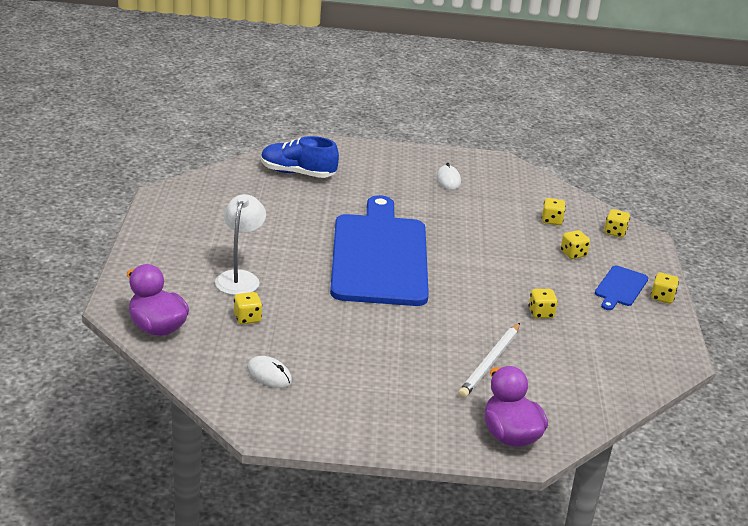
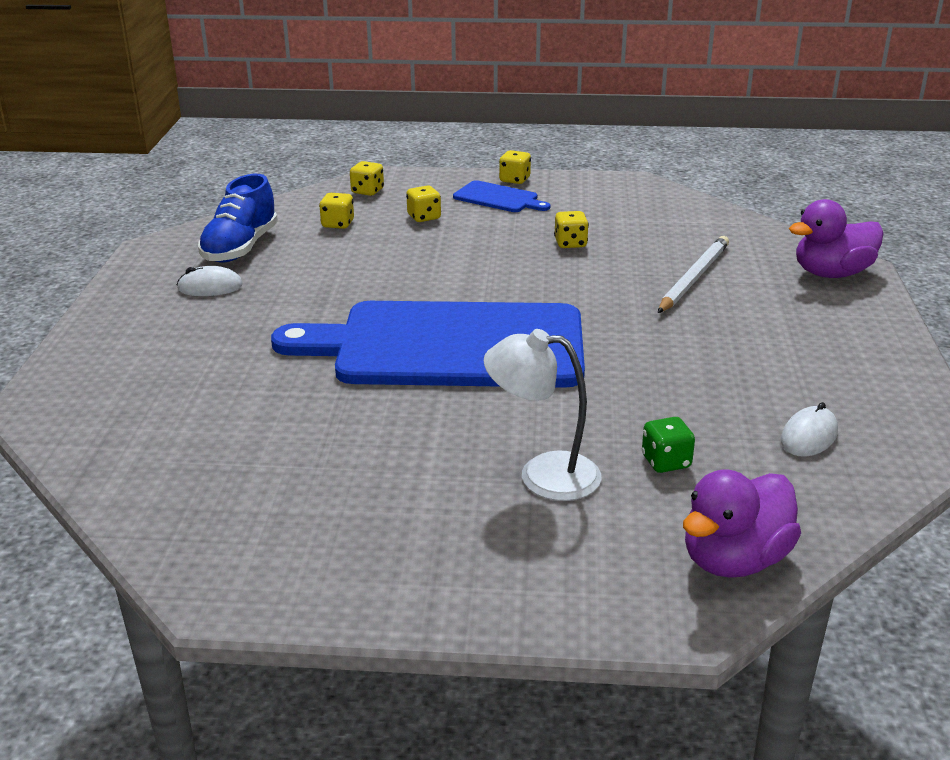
camera: 85 degrees left, 0 degrees up
yellow dice [234,292,262,324] -> green dice [642,417,695,473]
blue shoe [261,136,339,178] -> blue shoe moved to [198,174,278,263]
white pencil [458,323,520,398] -> white pencil turned 90 degrees counterclockwise [658,236,729,313]

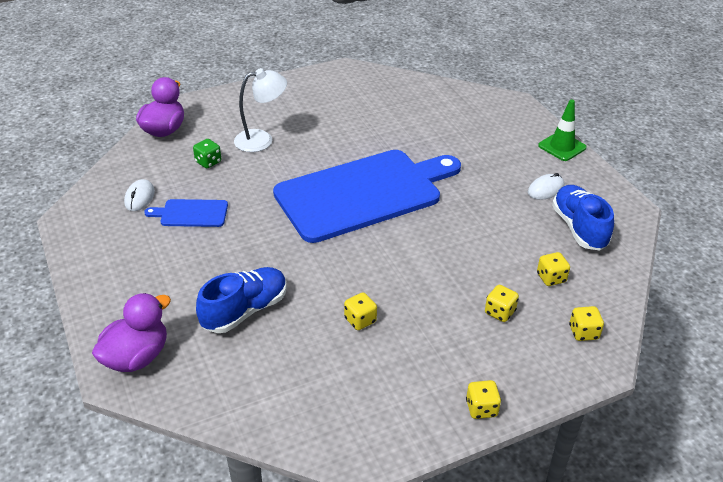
camera: 150 degrees right, 10 degrees up
blue cutting board [453,180,550,212] -> blue cutting board moved to [144,199,228,227]
white pencil [658,236,729,313] -> blue shoe [196,267,287,333]
none -> green traffic cone [538,100,587,161]

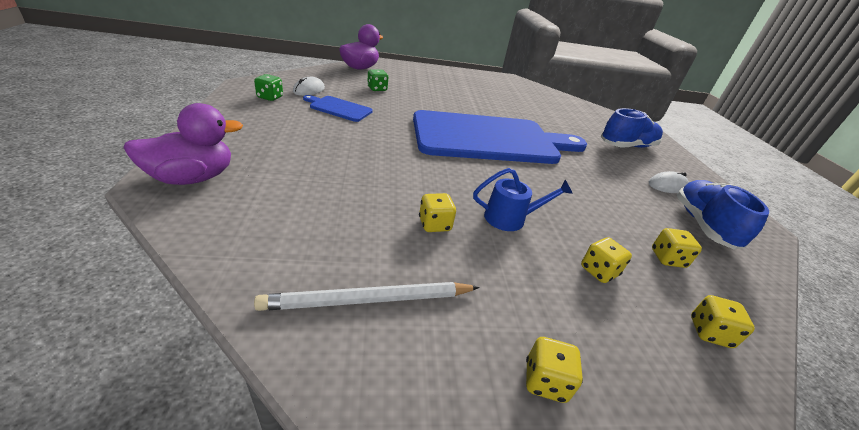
camera: 15 degrees right, 5 degrees down
blue shoe [196,267,287,333] -> blue shoe moved to [601,108,663,148]
white lamp [234,68,287,152] -> none
green traffic cone [538,100,587,161] -> none
none -> green dice [254,74,283,101]
none -> white pencil [254,282,480,311]
none -> blue watering can [473,168,573,231]

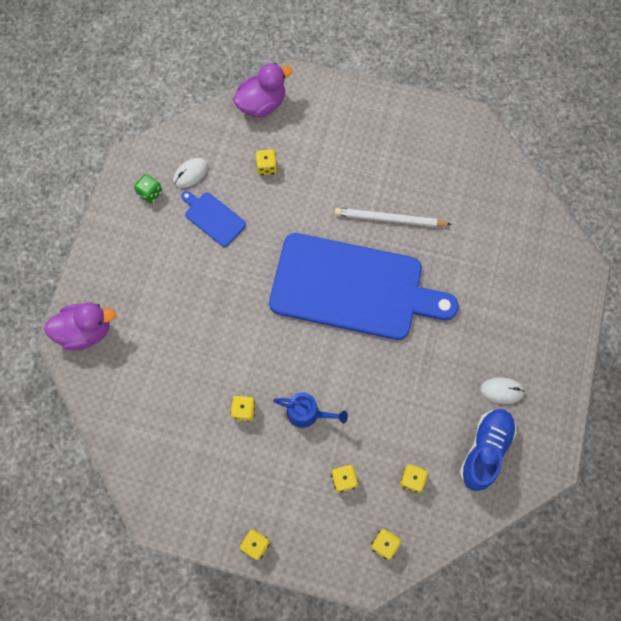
camera: 25 degrees right, 35 degrees up
white pencil [254,282,480,311] -> white pencil moved to [335,208,452,227]
green dice [367,69,389,91] -> yellow dice [255,149,277,176]
blue shoe [601,108,663,148] -> none

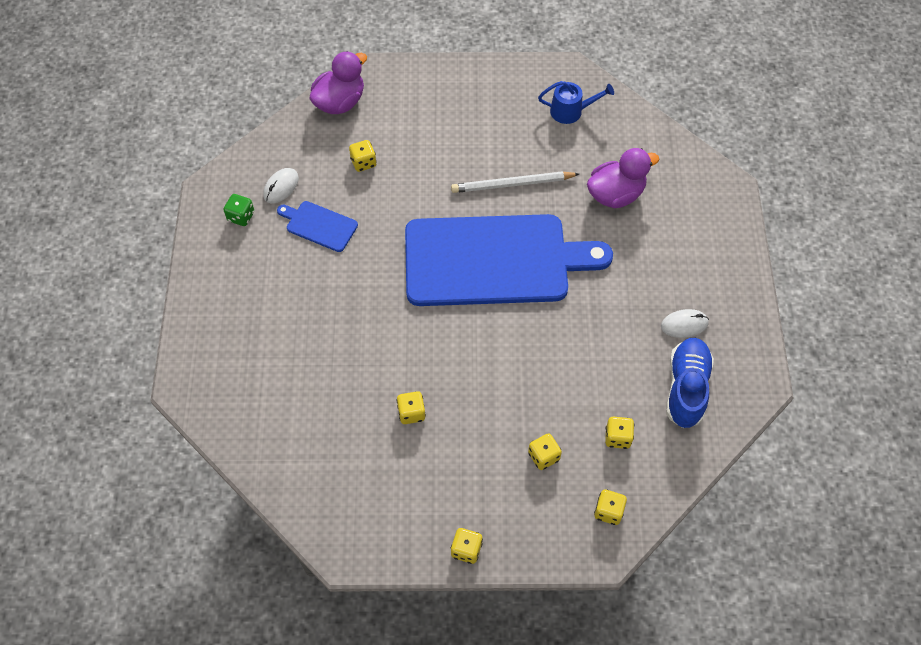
camera: 15 degrees left, 10 degrees down
purple duck [44,302,116,351] -> purple duck moved to [587,148,659,208]
blue watering can [273,392,348,428] -> blue watering can moved to [538,81,614,124]

